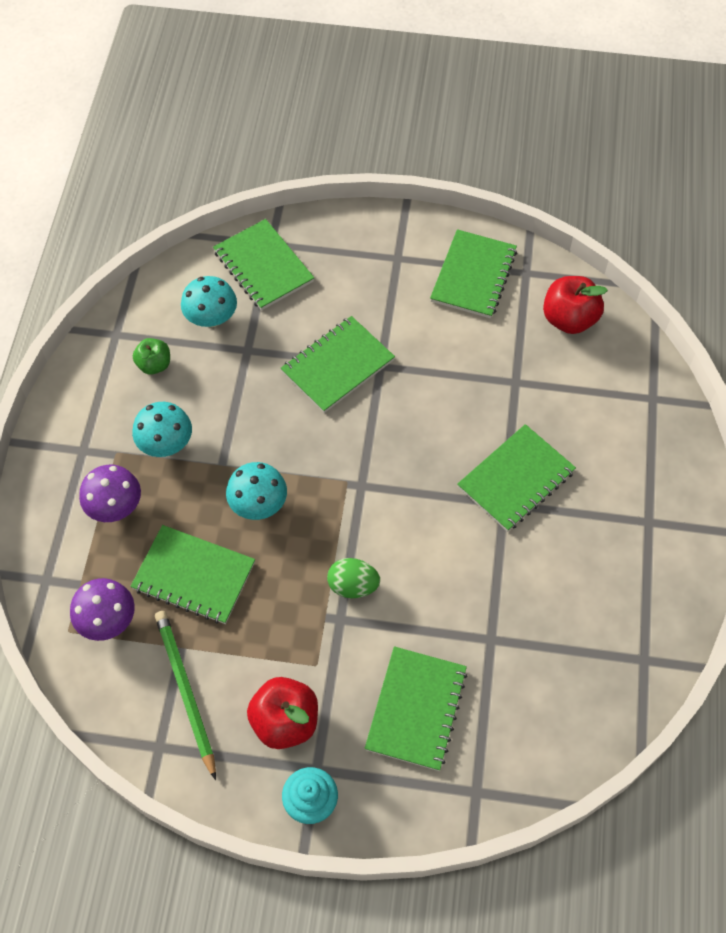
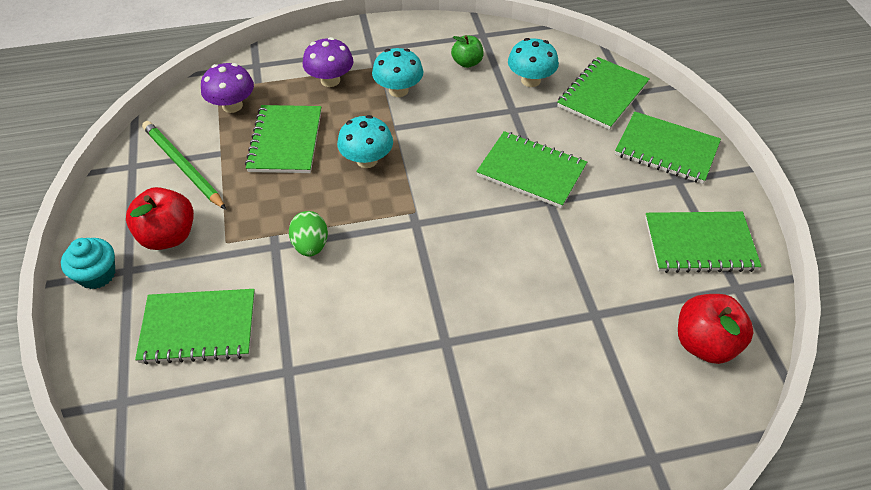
camera: 70 degrees right, 10 degrees down
green pencil [155,611,216,780] -> green pencil turned 90 degrees counterclockwise [142,121,226,210]
green notebook [457,424,576,532] -> green notebook moved to [615,111,721,184]

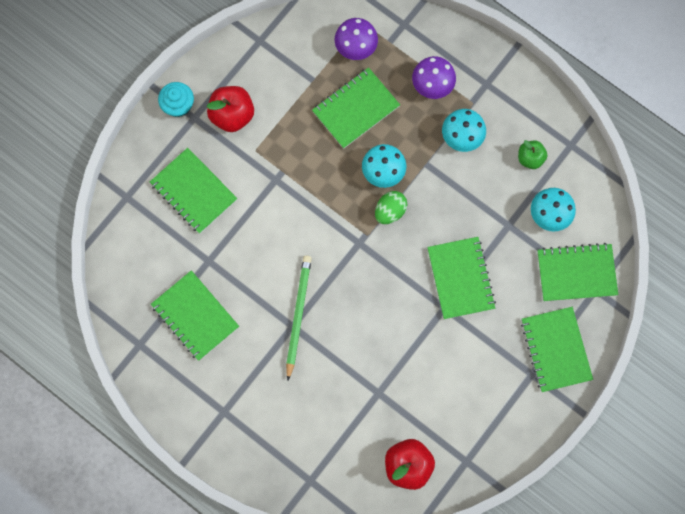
camera: 50 degrees right, 25 degrees up
green pencil [142,121,226,210] -> green pencil moved to [286,255,312,381]
green egg [289,211,328,257] -> green egg moved to [375,191,407,224]
green notebook [645,212,762,273] -> green notebook moved to [151,270,239,361]

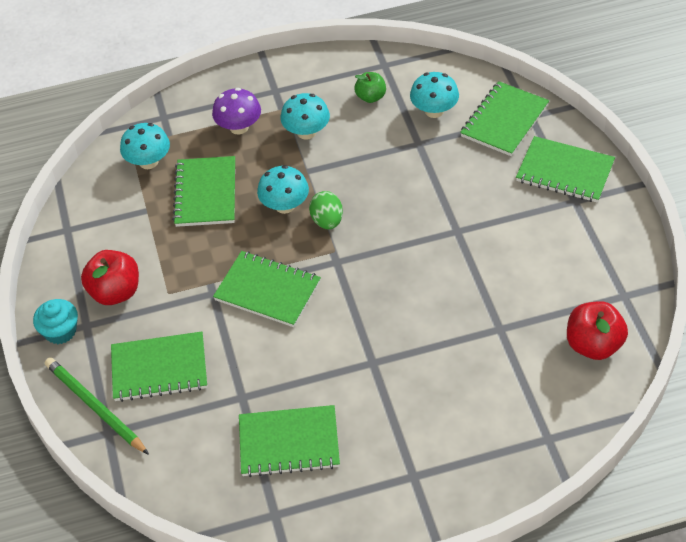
camera: 50 degrees left, 25 degrees down
green pencil [286,255,312,381] -> green pencil moved to [45,357,149,455]
purple mushroom [335,18,378,60] -> turquoise mushroom [120,123,170,169]
green notebook [427,237,496,319] -> green notebook moved to [213,251,321,327]

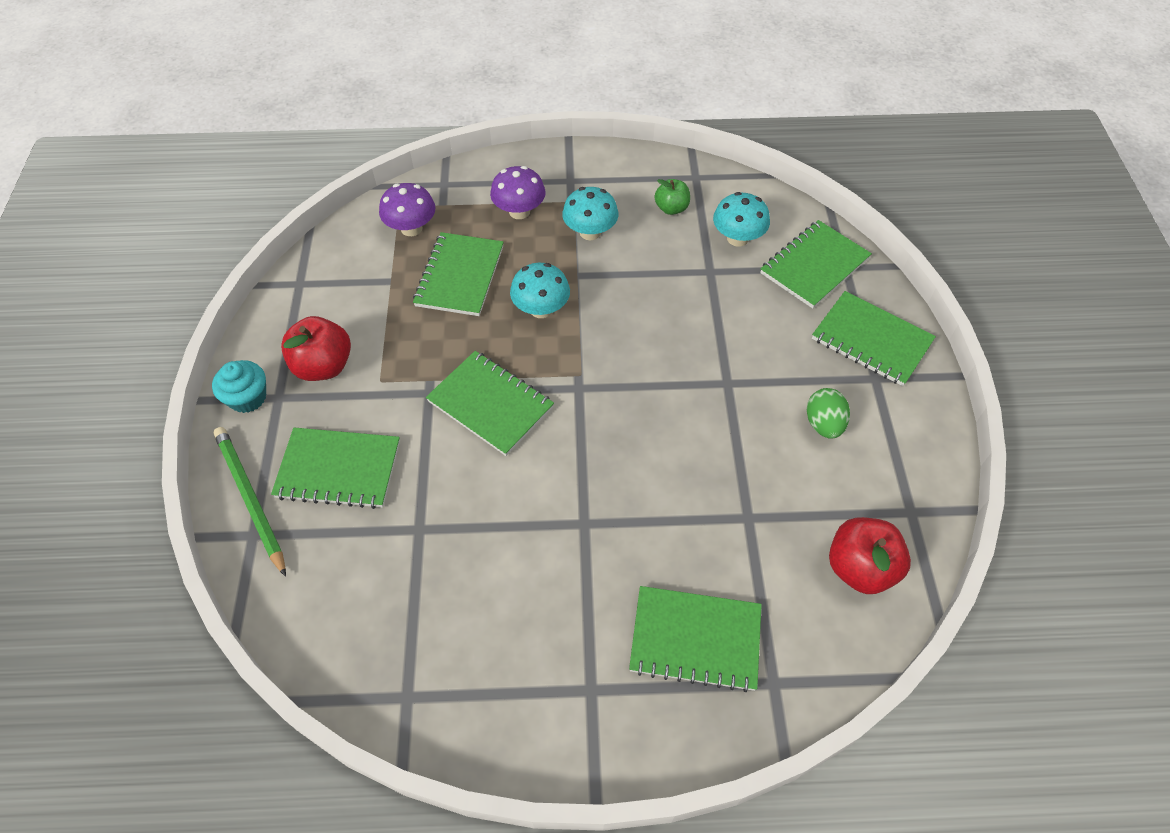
camera: 10 degrees right, 5 degrees up
turquoise mushroom [120,123,170,169] -> purple mushroom [379,183,435,236]
green notebook [239,405,340,477] -> green notebook moved to [629,586,762,692]
green egg [309,191,343,229] -> green egg moved to [807,388,850,439]

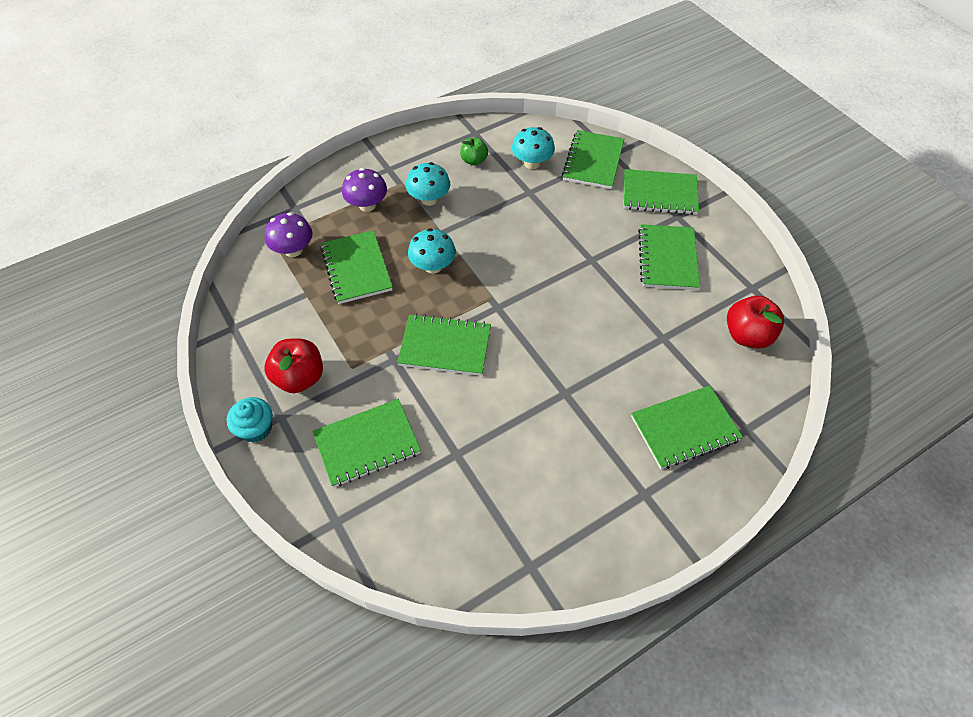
camera: 30 degrees left, 0 degrees up
green pencil [213,427,286,577] -> none
green egg [807,388,850,439] -> green notebook [638,224,700,290]

